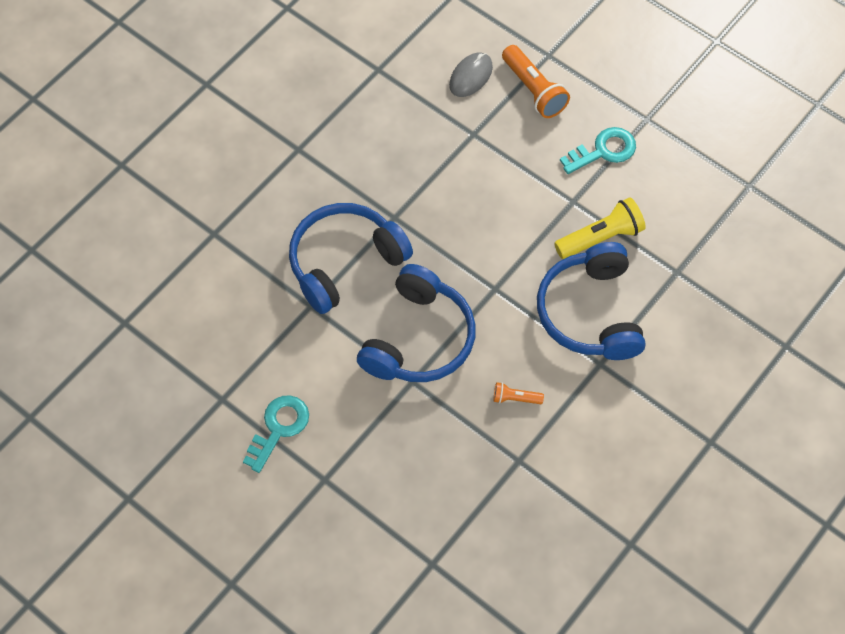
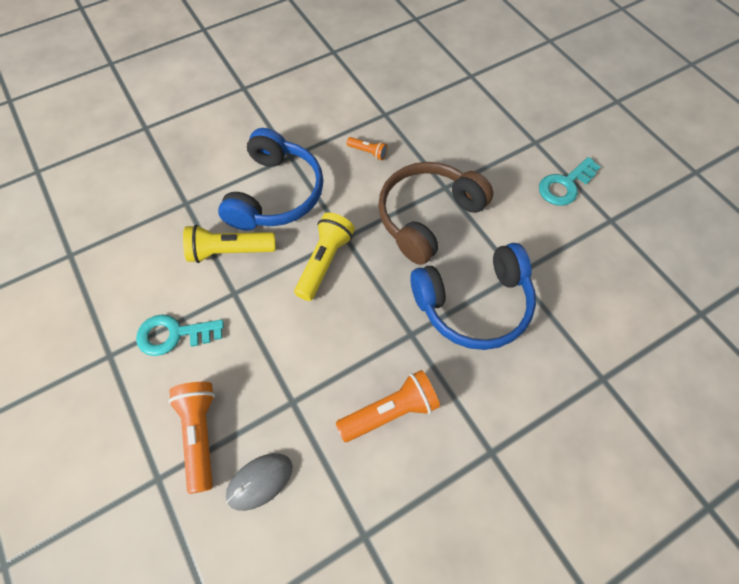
camera: 160 degrees left, 0 degrees up
blue headphones [357,264,476,382] -> brown headphones [378,162,493,265]
none -> yellow flashlight [294,212,355,301]
none -> orange flashlight [336,370,440,442]

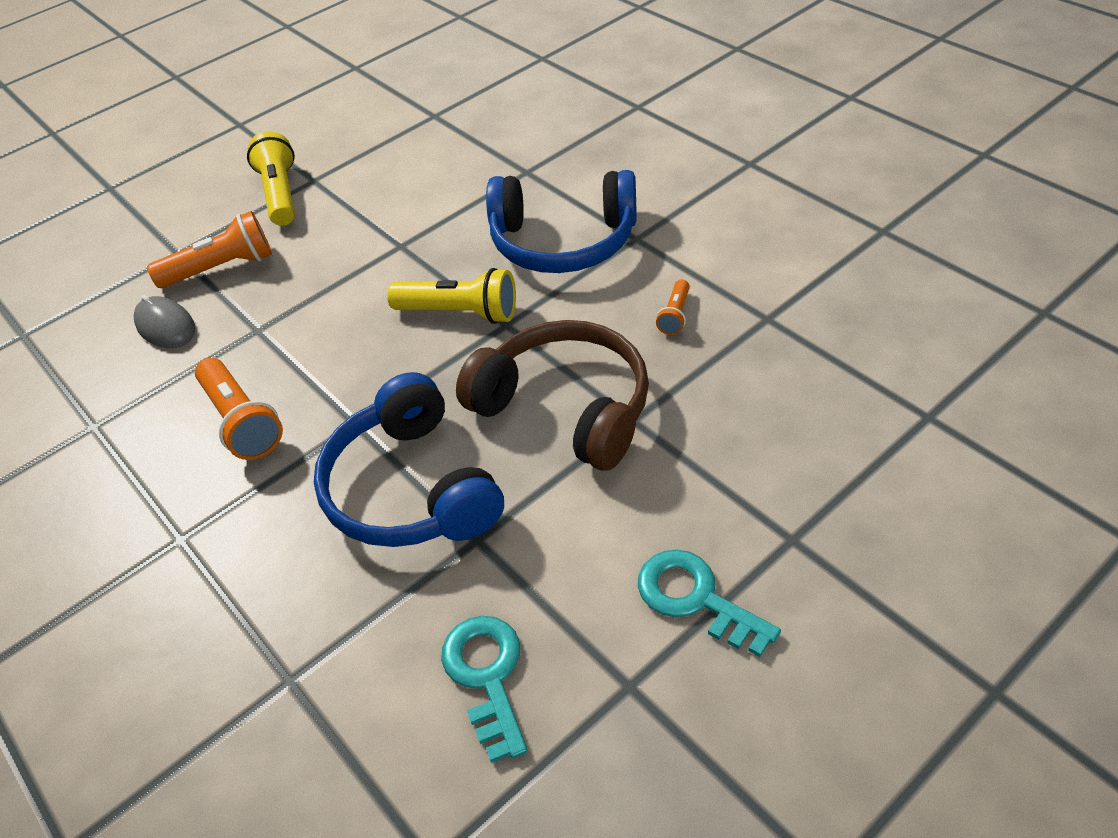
camera: 85 degrees right, 15 degrees down
turquoise key [136,314,224,356] -> turquoise key moved to [441,616,528,763]
yellow flashlight [183,225,276,263] -> yellow flashlight moved to [247,131,295,226]

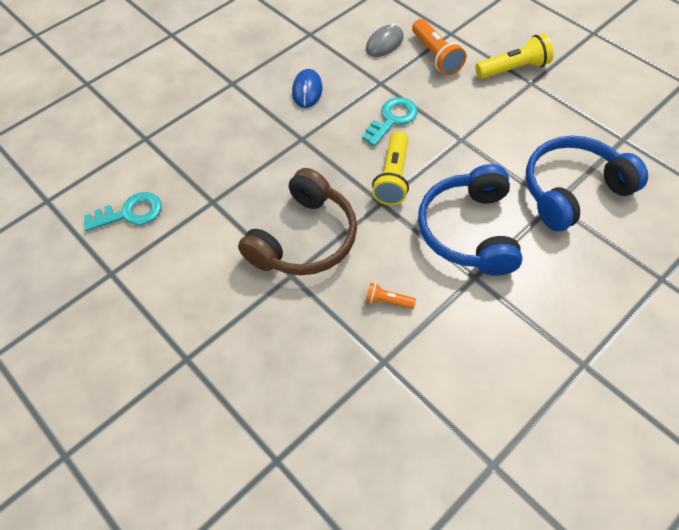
camera: 85 degrees right, 10 degrees up
orange flashlight [195,358,283,460] -> blue mouse [292,69,322,108]
blue headphones [314,372,504,547] -> blue headphones moved to [526,136,648,231]
turquoise key [638,549,781,657] -> turquoise key moved to [362,97,418,146]

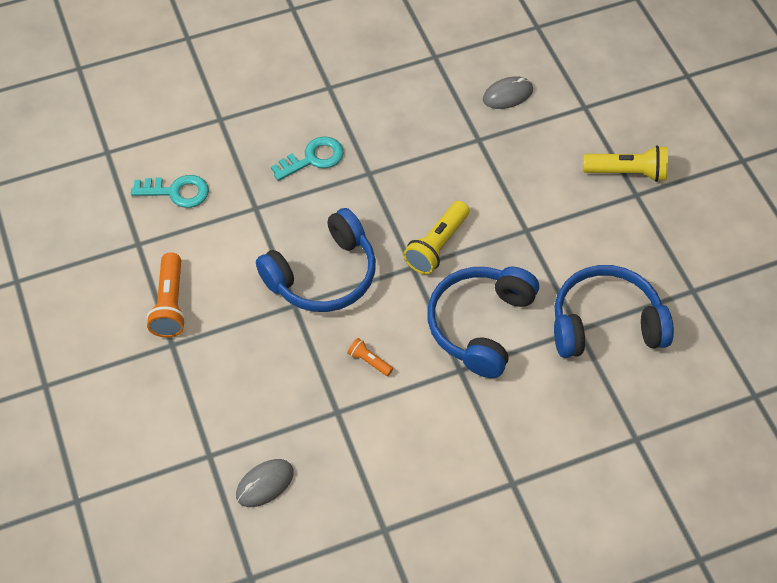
camera: 20 degrees right, 0 degrees up
brown headphones [238,168,357,275] -> blue headphones [256,208,376,312]
blue mouse [292,69,322,108] -> none
turquoise key [362,97,418,146] -> turquoise key moved to [271,136,344,181]
orange flashlight [412,19,466,75] -> orange flashlight moved to [146,252,186,338]
none -> grey mouse [236,459,294,507]

